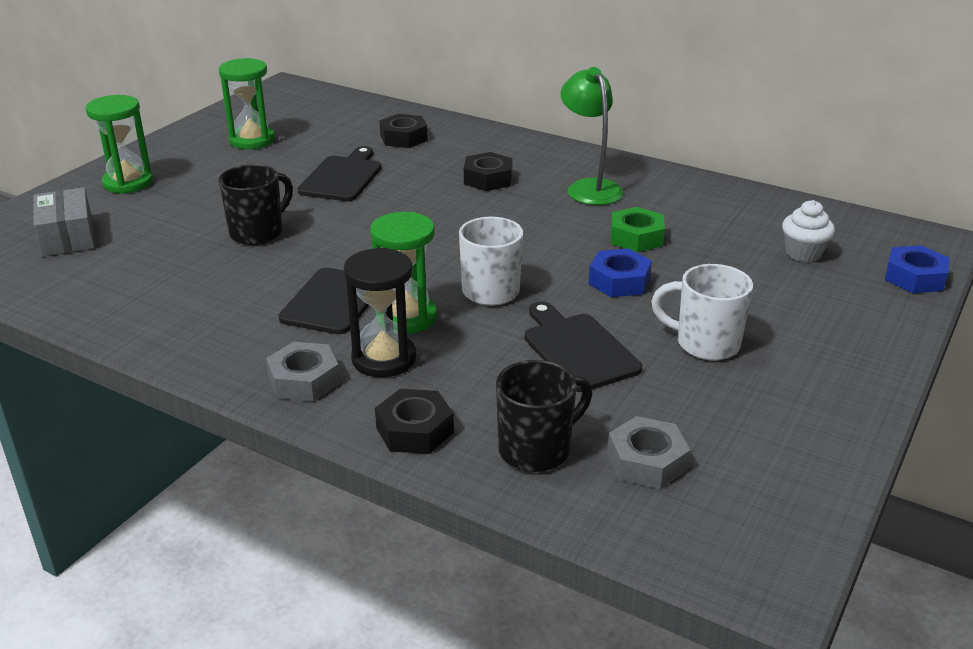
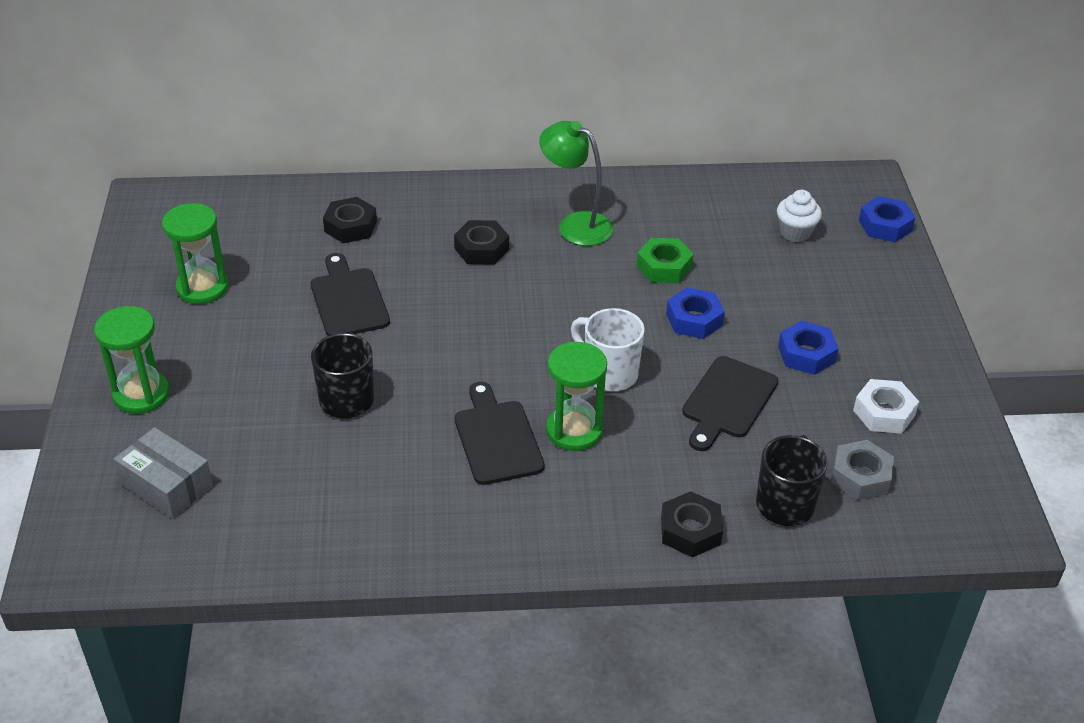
camera: 35 degrees left, 10 degrees up
grey nut [266,342,340,402] -> none
black hourglass [344,248,416,377] -> none
black cutting board [525,302,642,392] -> black cutting board turned 90 degrees counterclockwise [682,356,778,451]
white mug [651,264,753,360] -> blue nut [778,321,839,375]
none -> white nut [853,379,919,434]

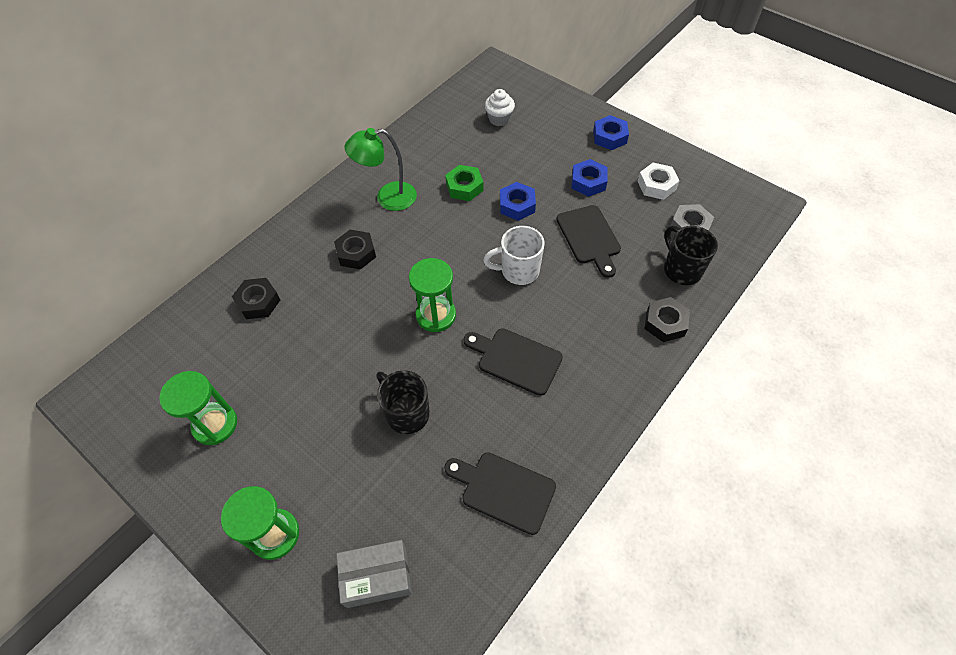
camera: 45 degrees left, 15 degrees up
black cutting board [311,253,390,336] -> black cutting board moved to [444,452,556,535]
green hourglass [546,342,607,451] -> green hourglass moved to [409,258,456,332]
blue nut [859,196,916,242] -> blue nut moved to [593,115,629,150]

